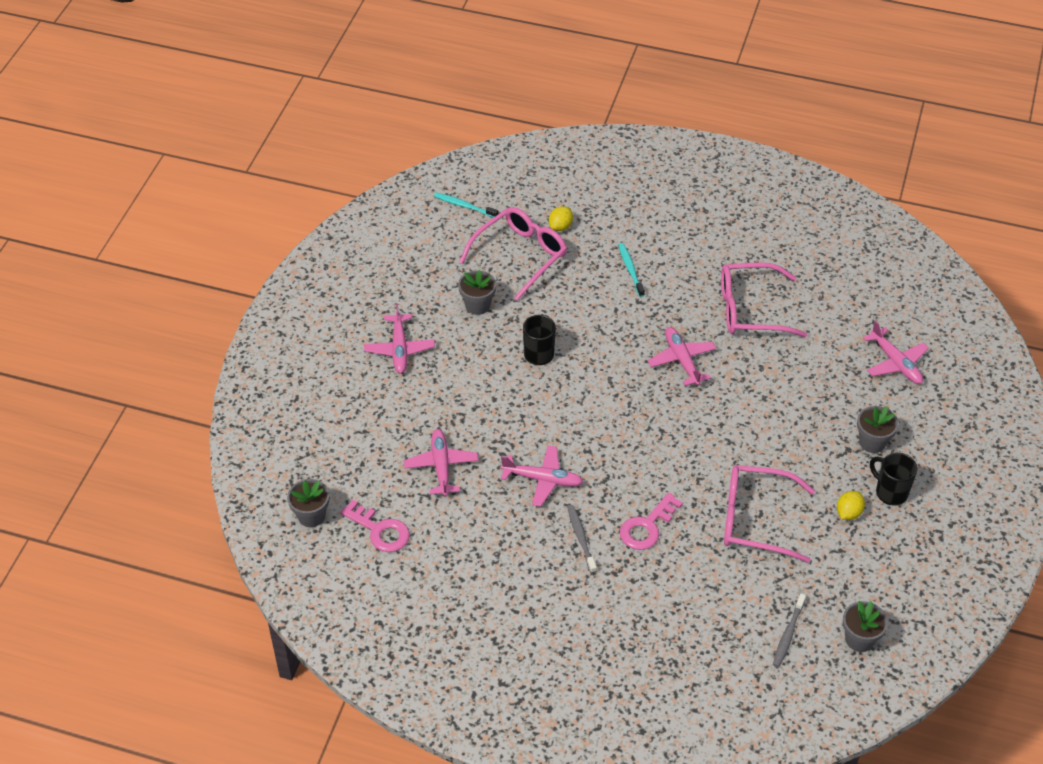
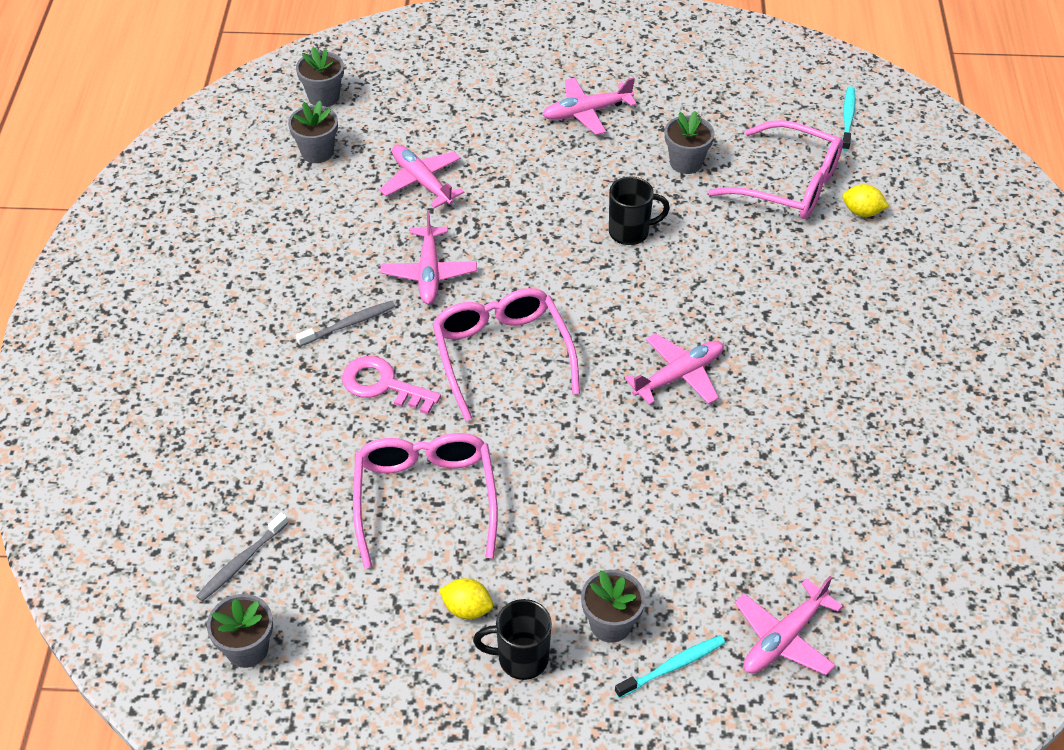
camera: 75 degrees right, 0 degrees up
pink key [340,500,410,552] -> grey flower pot [288,101,338,163]
pink plane [403,429,479,497] -> pink plane turned 105 degrees counterclockwise [379,145,464,208]
turquoise toothbrush [618,243,645,297] -> turquoise toothbrush moved to [615,635,725,698]
pink glasses [721,262,807,337] -> pink glasses moved to [432,288,580,421]
grey toothbrush [773,594,806,667] -> grey toothbrush turned 60 degrees counterclockwise [196,512,288,602]
black mug [870,453,917,505] -> black mug turned 120 degrees counterclockwise [473,599,552,680]

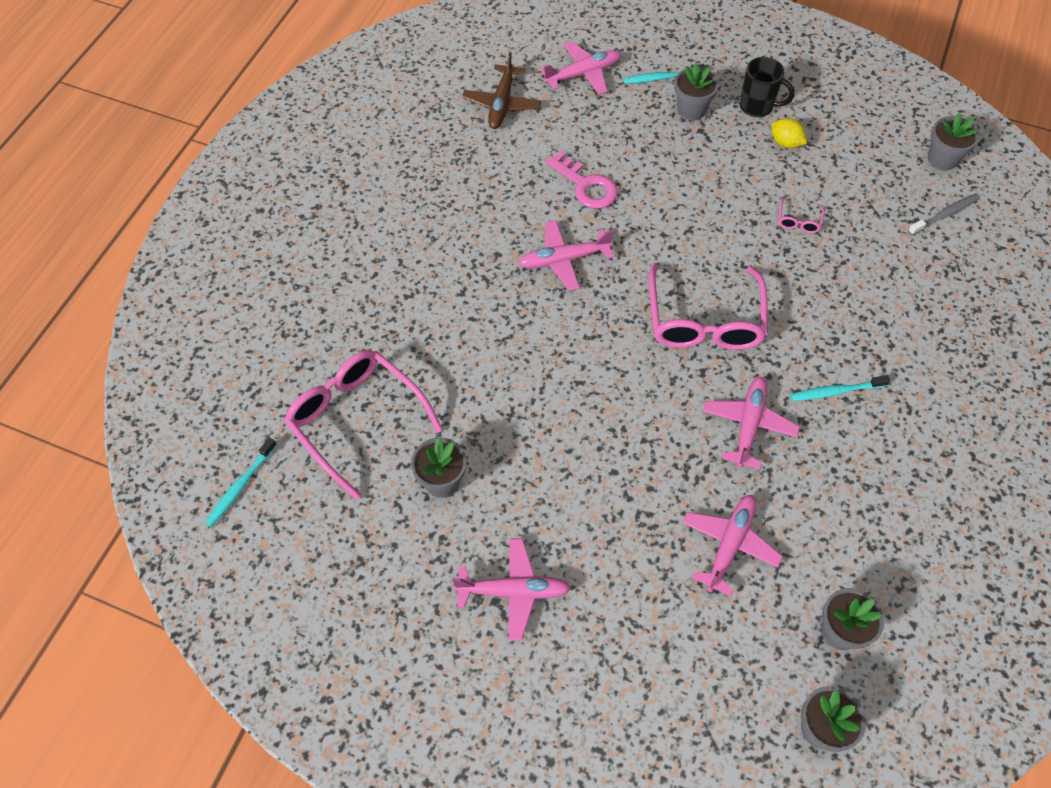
camera: 160 degrees left, 10 degrees up
grey toothbrush [296,301,395,346] -> turquoise toothbrush [790,375,890,401]
pink key [342,356,441,414] -> pink key moved to [546,151,618,209]
pink glasses [353,433,498,569] -> pink glasses [779,197,825,233], size x0.41
pink plane [379,145,464,208] -> pink plane turned 135 degrees counterclockwise [683,495,783,597]
black mug [609,177,670,245] -> none
yellow lemon [842,184,889,217] -> none
none -> brown plane [462,52,541,129]

